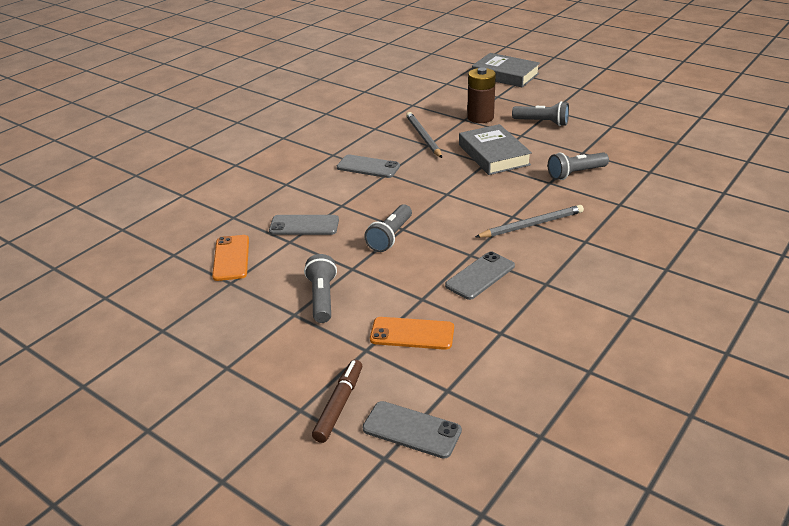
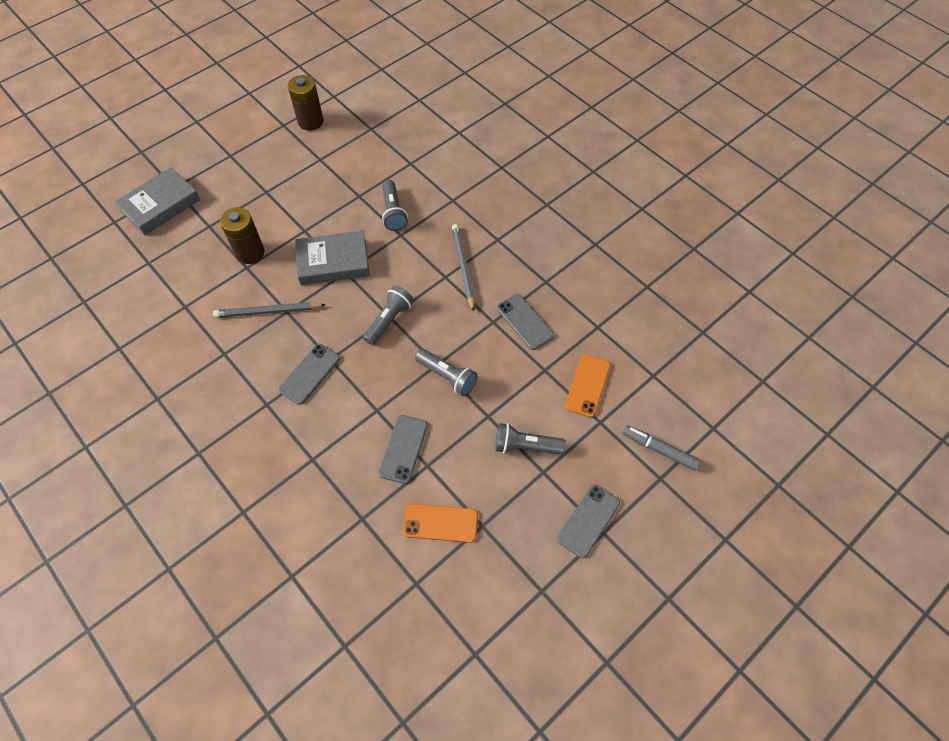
camera: 80 degrees left, 25 degrees up
brown marker [312,360,362,443] -> grey marker [622,425,701,471]
grey phone [362,401,462,459] -> grey phone moved to [557,485,620,558]
grey flashlight [512,101,569,126] -> grey flashlight moved to [363,285,414,345]
none -> brown battery [288,75,323,131]

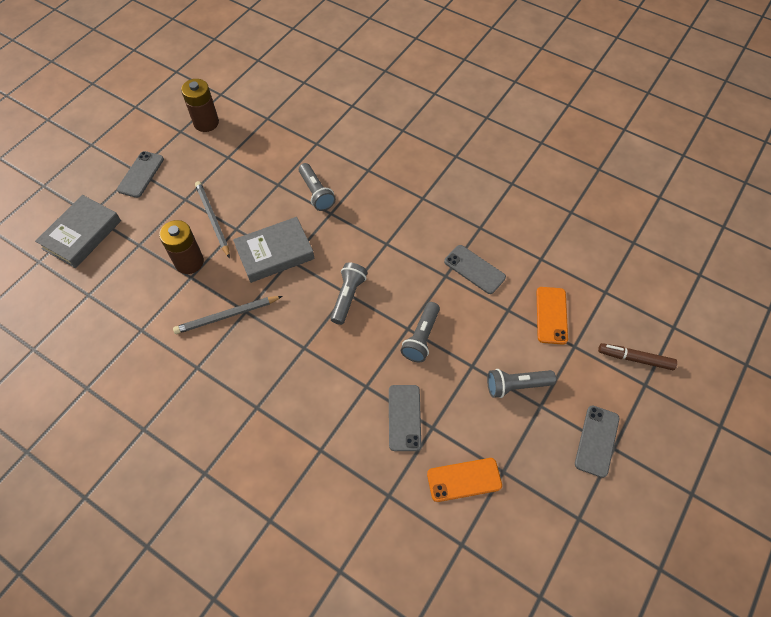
camera: 15 degrees left, 0 degrees up
grey phone [278,344,340,405] -> grey phone moved to [117,151,164,198]
grey flashlight [415,349,478,396] -> grey flashlight turned 90 degrees clockwise [401,302,440,362]
grey pencil [452,224,475,312] -> grey pencil moved to [195,181,230,258]
grey marker [622,425,701,471] -> brown marker [598,343,677,370]

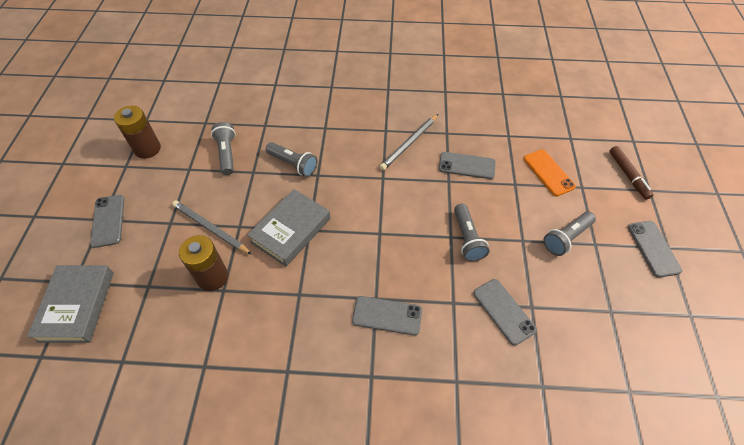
camera: 30 degrees left, 5 degrees down
grey pencil [173,296,283,334] -> grey pencil moved to [380,114,438,170]
grey flashlight [331,262,367,325] -> grey flashlight moved to [211,122,236,175]
orange phone [427,458,502,502] -> none
brown marker [598,343,677,370] -> brown marker turned 90 degrees counterclockwise [609,146,653,200]
none -> grey phone [352,296,422,335]

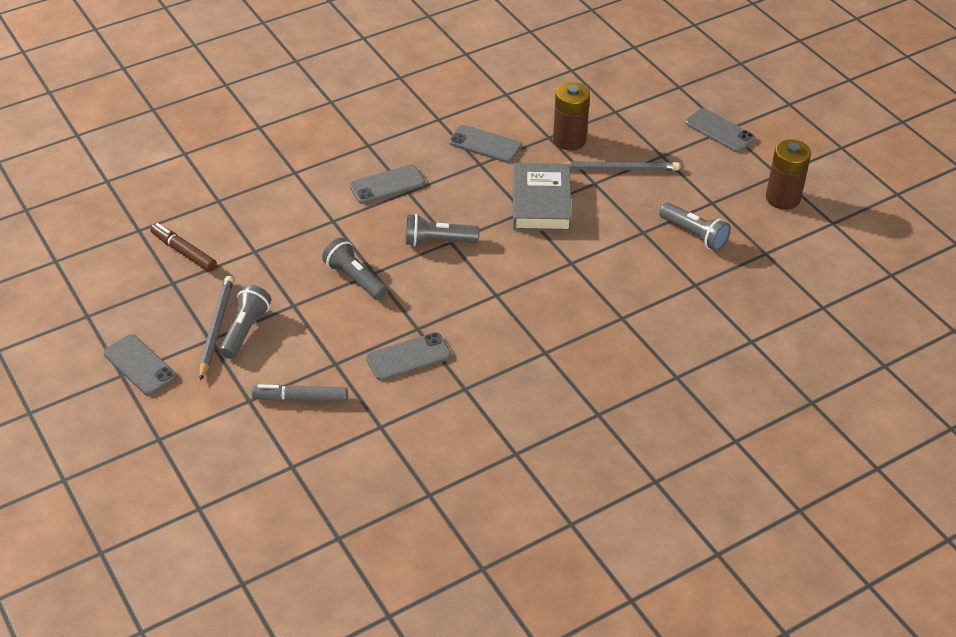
camera: 145 degrees right, 10 degrees down
grey book [27,265,114,343] -> none
grey flashlight [266,142,318,177] -> grey flashlight moved to [405,214,480,246]
grey pencil [380,114,438,170] -> grey pencil moved to [200,276,234,381]
grey phone [473,279,537,346] -> grey phone moved to [449,125,522,163]
orange phone [524,149,576,196] -> grey marker [252,384,348,402]
brown marker [609,146,653,200] -> brown marker moved to [150,223,217,272]

